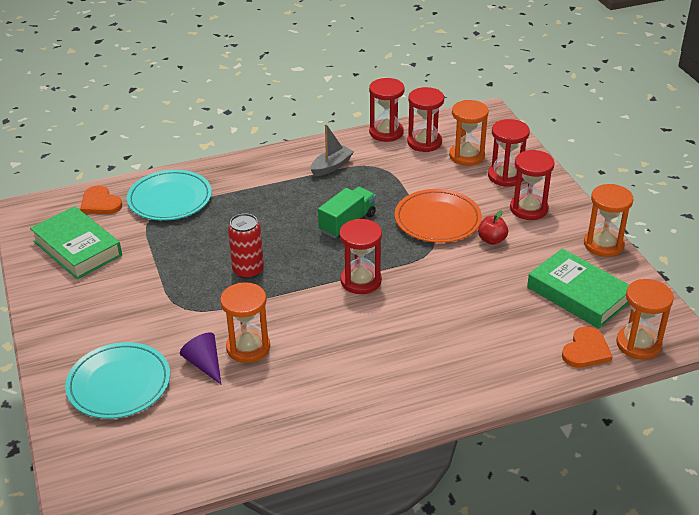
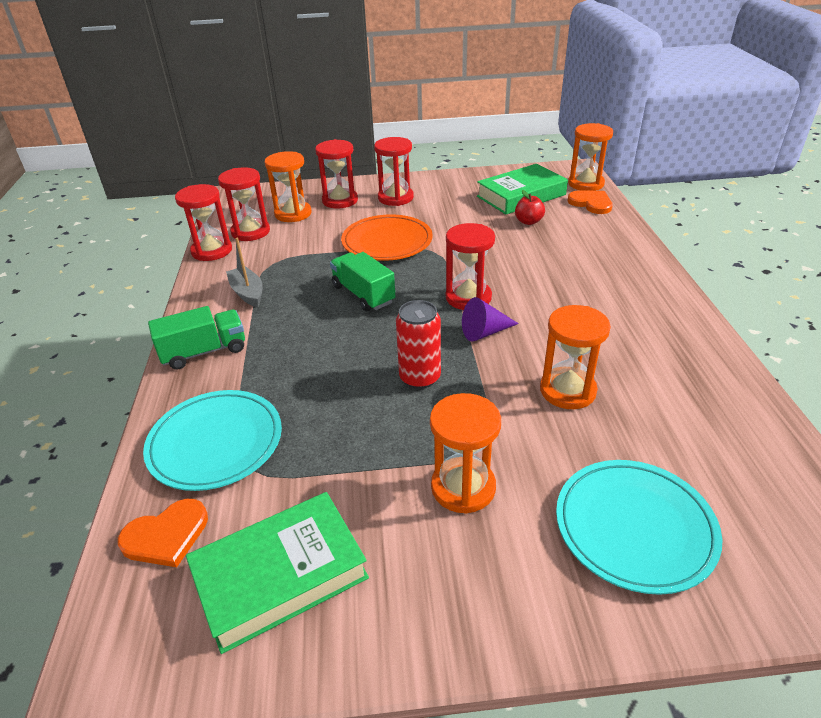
camera: 75 degrees left, 0 degrees up
purple cone [180,332,221,384] -> purple cone moved to [462,297,519,342]
red apple [478,210,508,245] -> red apple moved to [515,190,545,225]
orange hourglass [584,184,634,257] -> orange hourglass moved to [430,393,501,514]
none -> green truck [148,306,245,370]

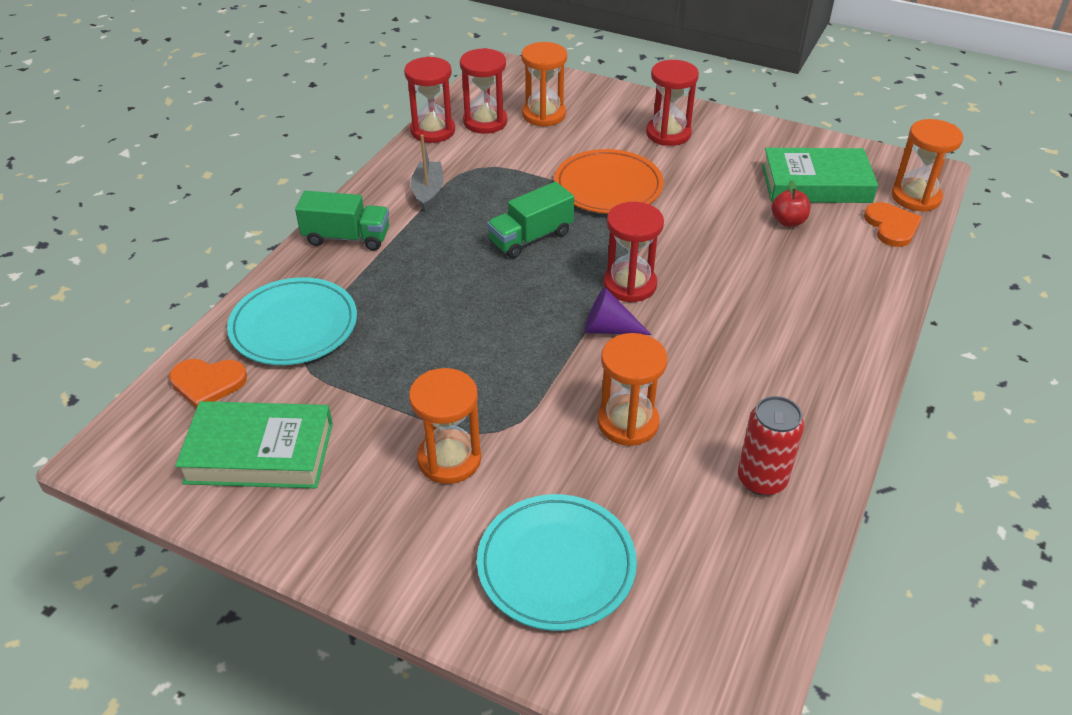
camera: 30 degrees right, 5 degrees up
red hourglass [315,139,358,208] -> none
green truck [330,252,395,311] -> green truck turned 120 degrees counterclockwise [487,182,574,259]
red can [396,300,441,389] -> red can moved to [738,396,804,496]

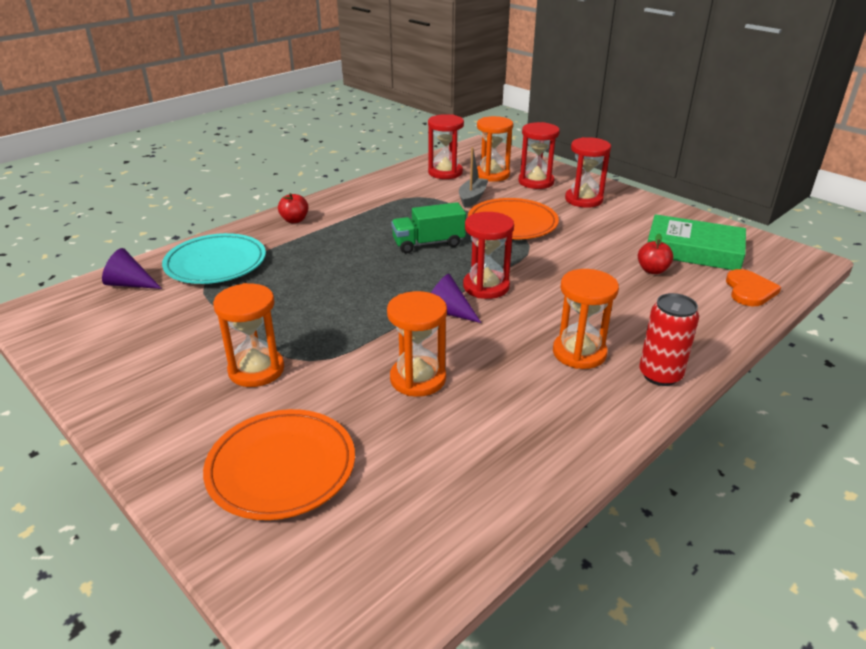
camera: 20 degrees right, 10 degrees down
orange heart [169,359,247,409] -> purple cone [102,248,162,289]
green book [175,401,333,488] -> none
green truck [295,191,389,251] -> red apple [278,193,309,223]
red hourglass [404,56,455,143] -> red hourglass moved to [518,122,560,189]
grey boat [411,135,444,211] -> grey boat moved to [459,147,488,208]
turquoise plate [477,494,637,631] -> orange plate [203,409,355,520]
red can [738,396,804,496] -> red can moved to [639,293,699,386]
orange hourglass [891,119,963,212] -> orange hourglass moved to [553,269,619,369]

